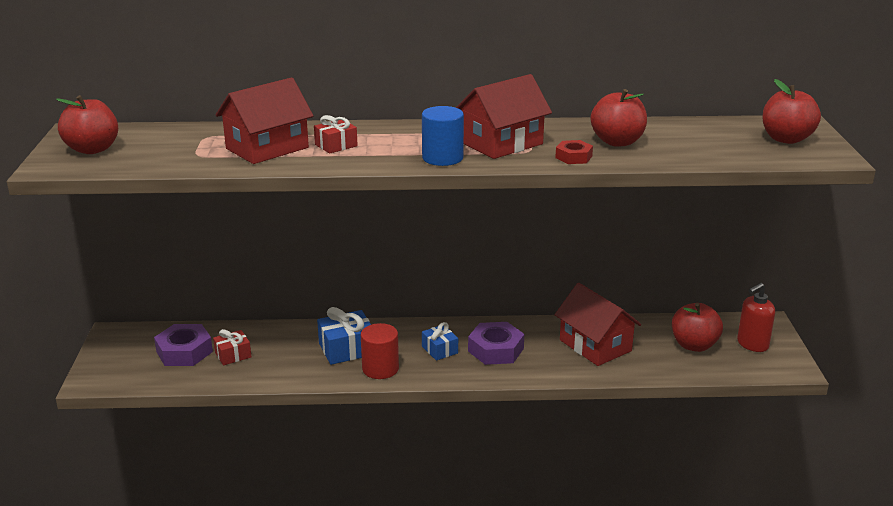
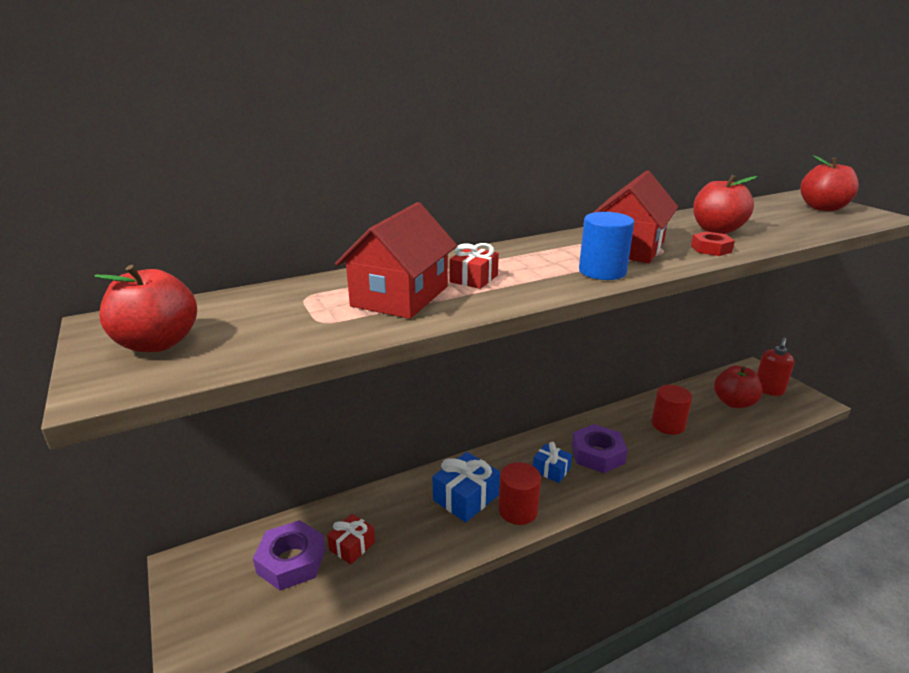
camera: 25 degrees left, 0 degrees up
red house [555,283,641,366] -> red cylinder [651,385,692,435]

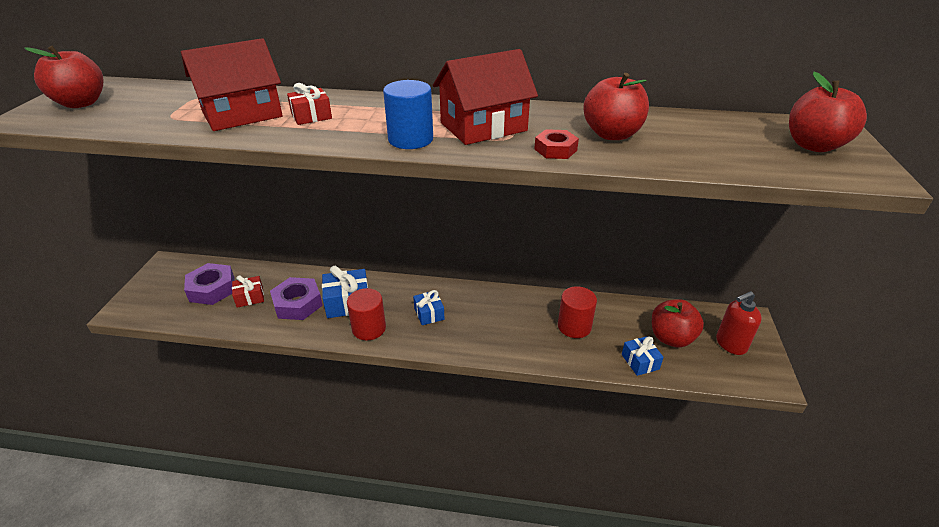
camera: 35 degrees right, 10 degrees up
purple nut [572,424,628,473] -> purple nut moved to [270,277,323,320]
none -> blue gift [622,336,664,376]

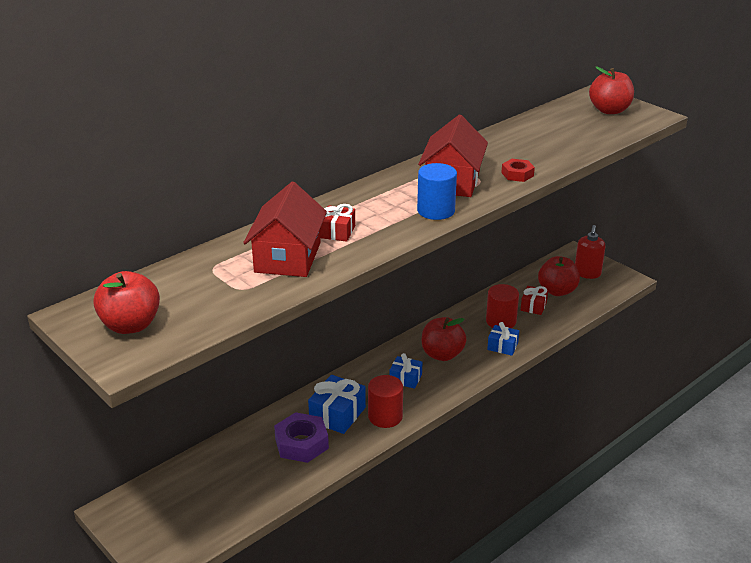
camera: 50 degrees left, 5 degrees down
purple nut [184,263,235,305] -> none
red gift [232,275,264,308] -> red gift moved to [521,286,548,315]
red apple [584,73,649,140] -> red apple moved to [422,317,467,361]
blue gift [622,336,664,376] -> blue gift moved to [487,322,519,356]

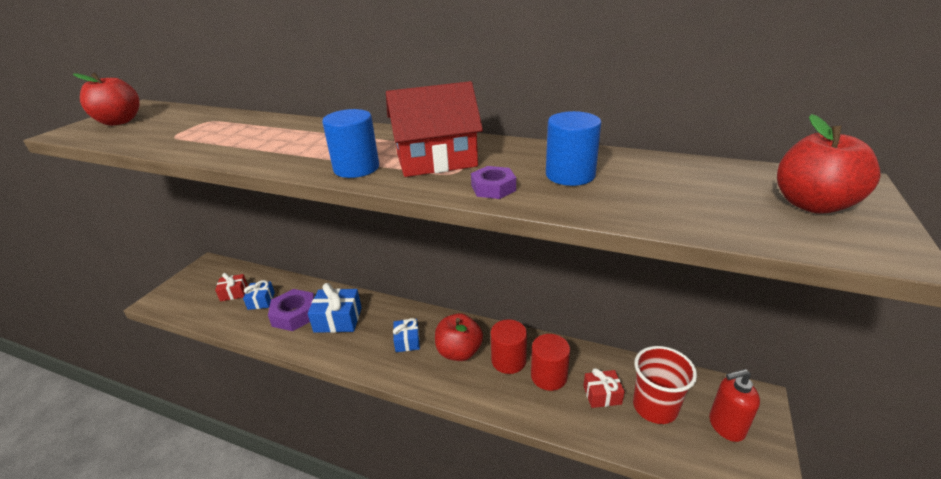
camera: 65 degrees right, 0 degrees up
red house [243,182,327,277] -> none
red gift [320,204,355,242] -> red gift moved to [215,273,248,301]
red cylinder [368,375,403,428] -> red cylinder moved to [491,319,527,374]
blue gift [487,322,519,356] -> blue gift moved to [243,280,275,310]
red nut [501,159,535,182] -> purple nut [471,166,516,199]
red apple [538,256,580,296] -> red cup [633,346,697,424]
none -> blue cylinder [546,111,601,186]

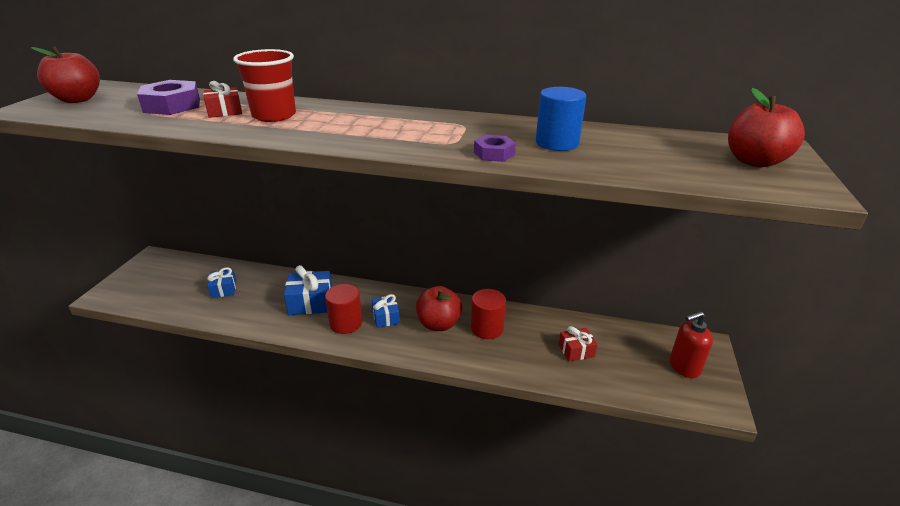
camera: 10 degrees left, 0 degrees up
red gift [215,273,248,301] -> red gift moved to [203,81,242,118]
purple nut [268,289,315,331] -> purple nut moved to [137,80,200,115]
blue cylinder [322,109,379,178] -> none
red house [386,81,483,177] -> none
red cylinder [531,334,570,391] -> red cylinder moved to [325,284,362,334]
red cup [633,346,697,424] -> red cup moved to [233,49,296,122]

